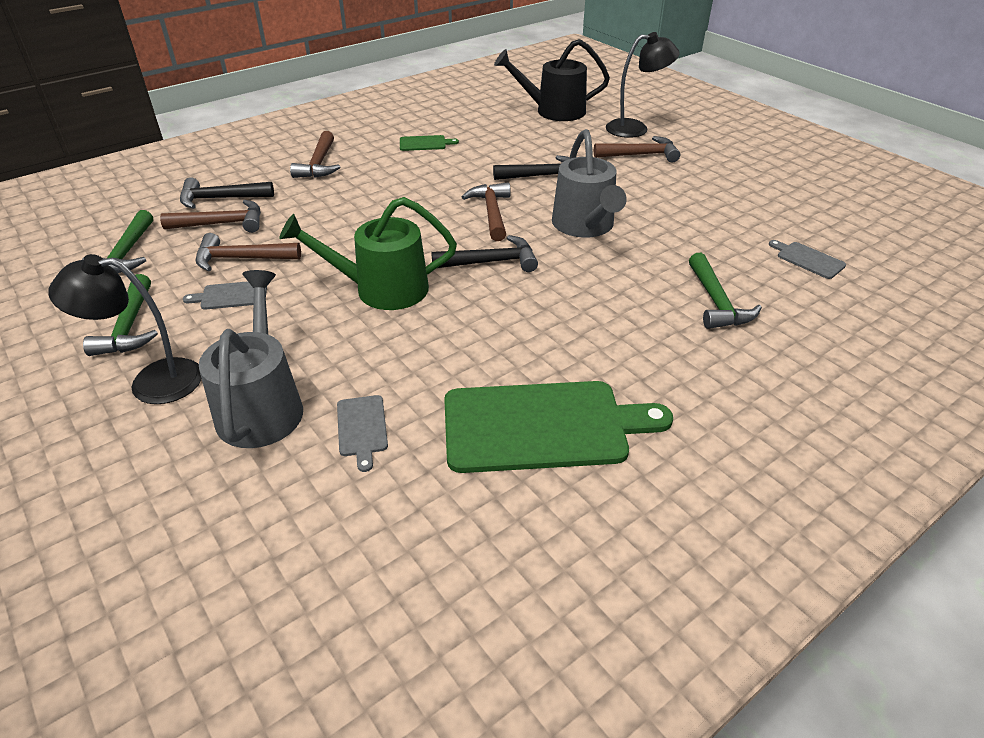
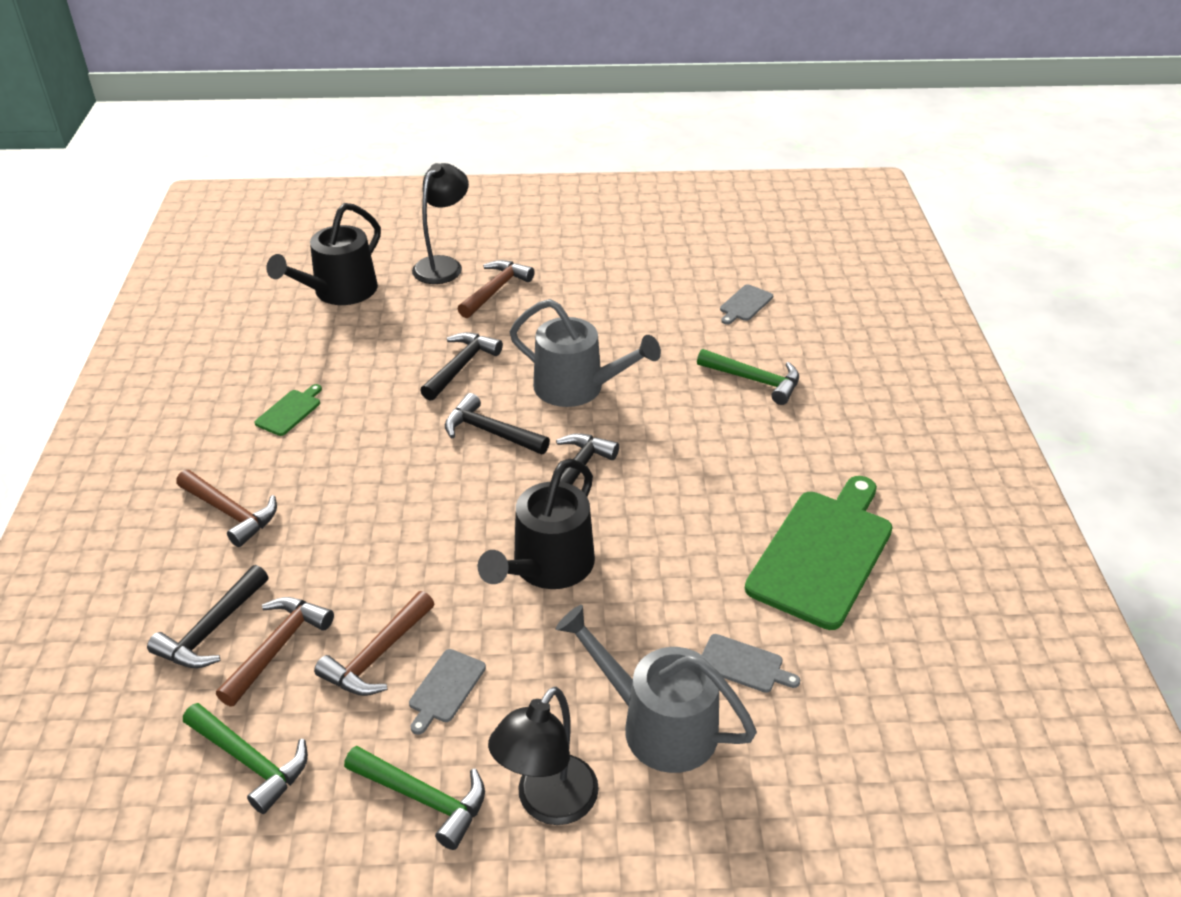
camera: 55 degrees left, 0 degrees up
green watering can [279,197,457,310] -> black watering can [478,459,595,589]
brown hammer [462,182,511,241] -> black hammer [445,393,550,454]
grey cutting board [769,240,846,279] -> grey cutting board turned 45 degrees counterclockwise [720,284,773,325]

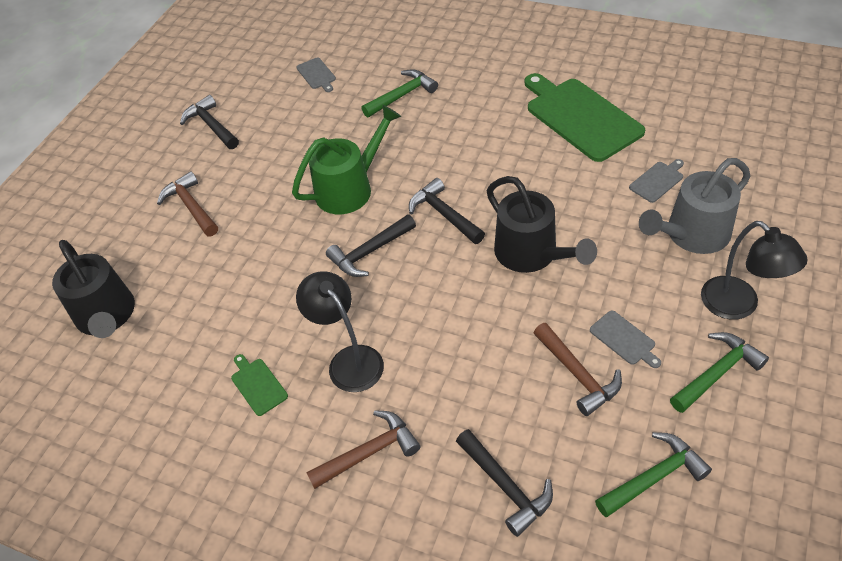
camera: 60 degrees left, 10 degrees up
brown hammer [216,597,334,707] -> none
black lamp [412,163,469,284] -> black lamp moved to [296,271,384,392]
black hammer [420,332,503,401] -> black hammer moved to [180,95,239,149]
grey watering can [509,299,661,407] -> green watering can [292,105,402,214]

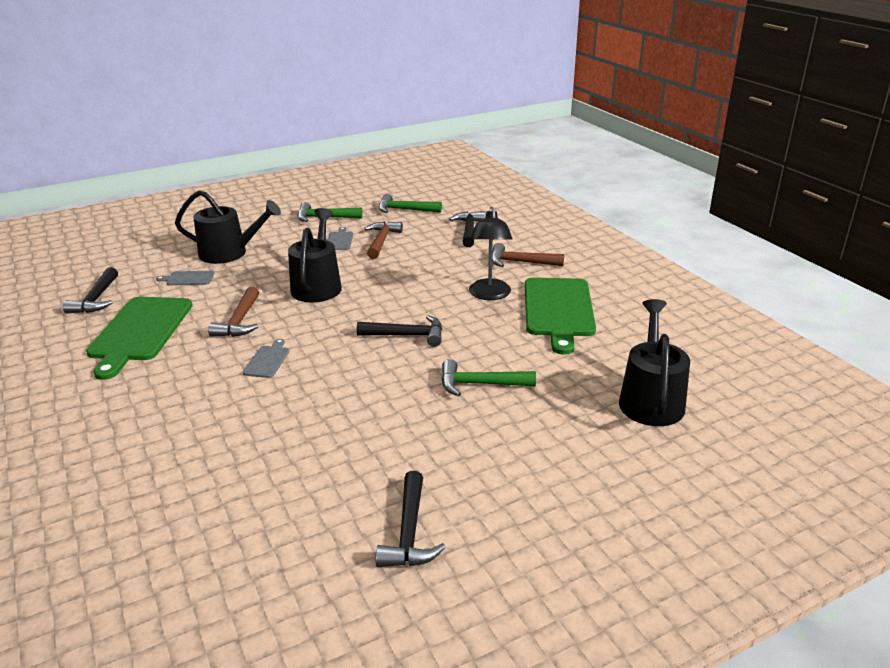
camera: 145 degrees left, 20 degrees down
brown hammer [157,171,218,236] -> brown hammer moved to [208,287,259,337]
green cutting board [231,354,288,416] -> green cutting board [525,278,596,355], size x2.31
green watering can [292,105,402,214] -> none
grey cutting board [296,57,336,92] -> grey cutting board moved to [243,339,289,378]
green hammer [361,69,438,118] -> green hammer moved to [442,359,536,396]
black hammer [409,178,485,244] -> black hammer moved to [63,267,118,314]
grey watering can [639,158,751,254] -> black watering can [175,190,281,264]
black lamp [701,221,808,320] -> none

